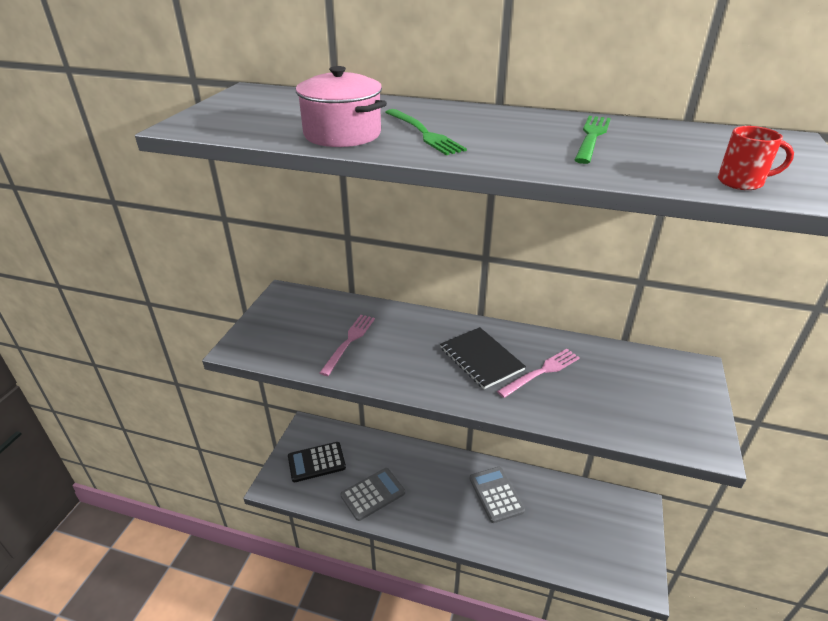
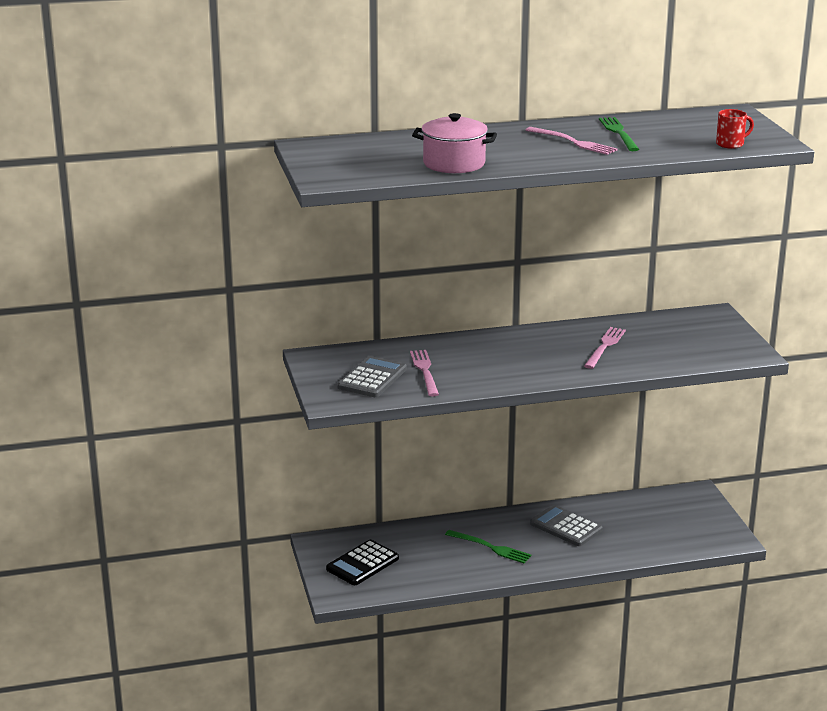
camera: 30 degrees left, 10 degrees down
grey calculator [341,468,405,521] -> grey calculator moved to [337,356,407,397]
green fork [385,109,467,155] -> green fork moved to [445,530,531,563]
black notebook [440,327,526,389] -> none
none -> pink fork [526,127,618,155]

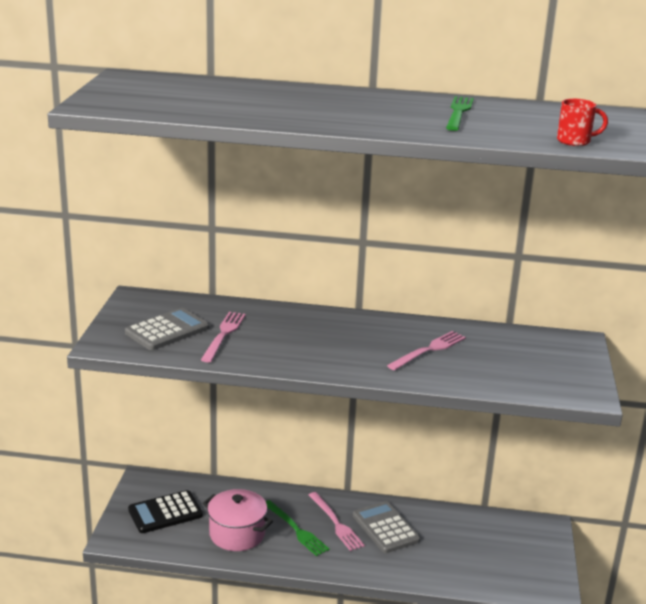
camera: 20 degrees right, 0 degrees up
pink pot [412,113,497,173] -> pink pot moved to [203,489,273,551]
pink fork [526,127,618,155] -> pink fork moved to [309,492,365,551]

